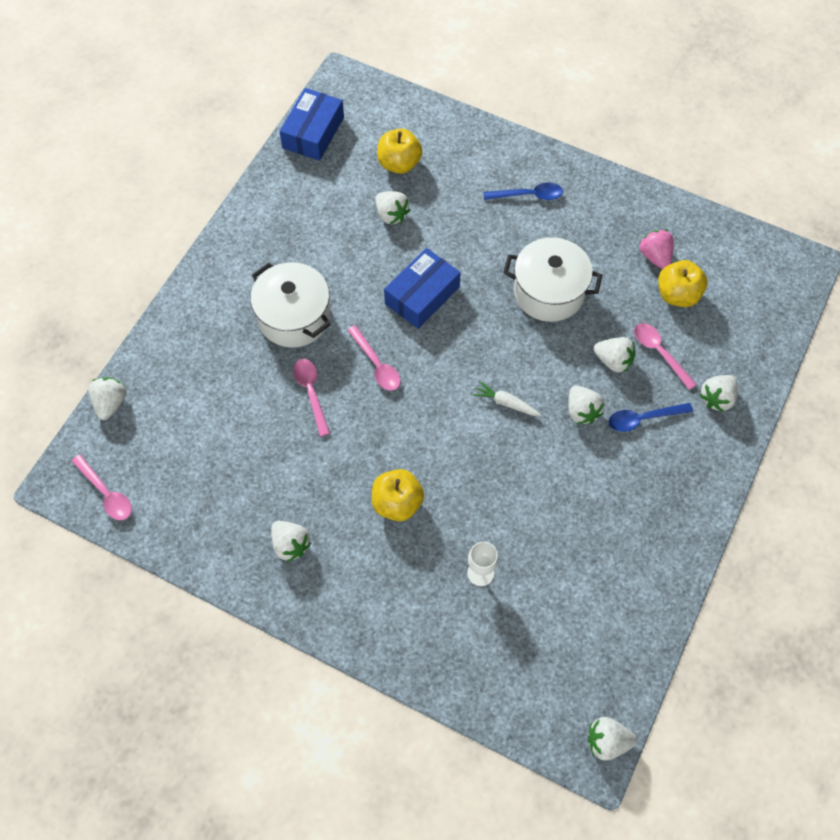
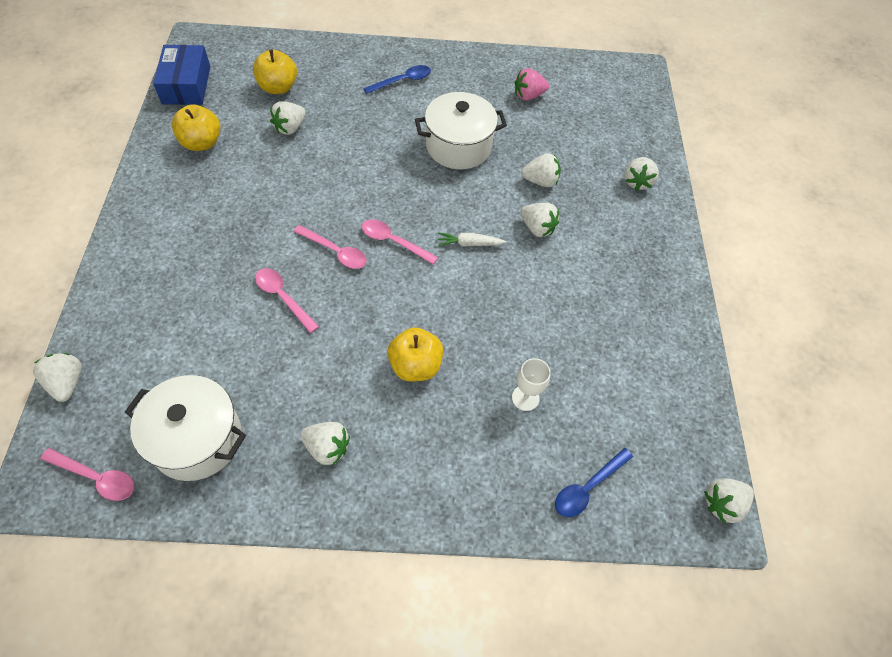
camera: 30 degrees left, 5 degrees down
white pot [250,262,331,348] -> white pot moved to [125,375,246,481]
white strawberry [375,191,410,224] -> white strawberry turned 105 degrees clockwise [270,101,306,135]
blue box [384,248,461,329] -> none
blue spoon [609,403,693,432] -> blue spoon moved to [555,448,633,517]
pink spoon [634,323,697,390] -> pink spoon moved to [362,219,438,265]
pink strawberry [639,230,674,269] -> pink strawberry turned 60 degrees counterclockwise [515,68,549,101]
yellow apple [658,260,707,307] -> yellow apple moved to [172,104,221,151]

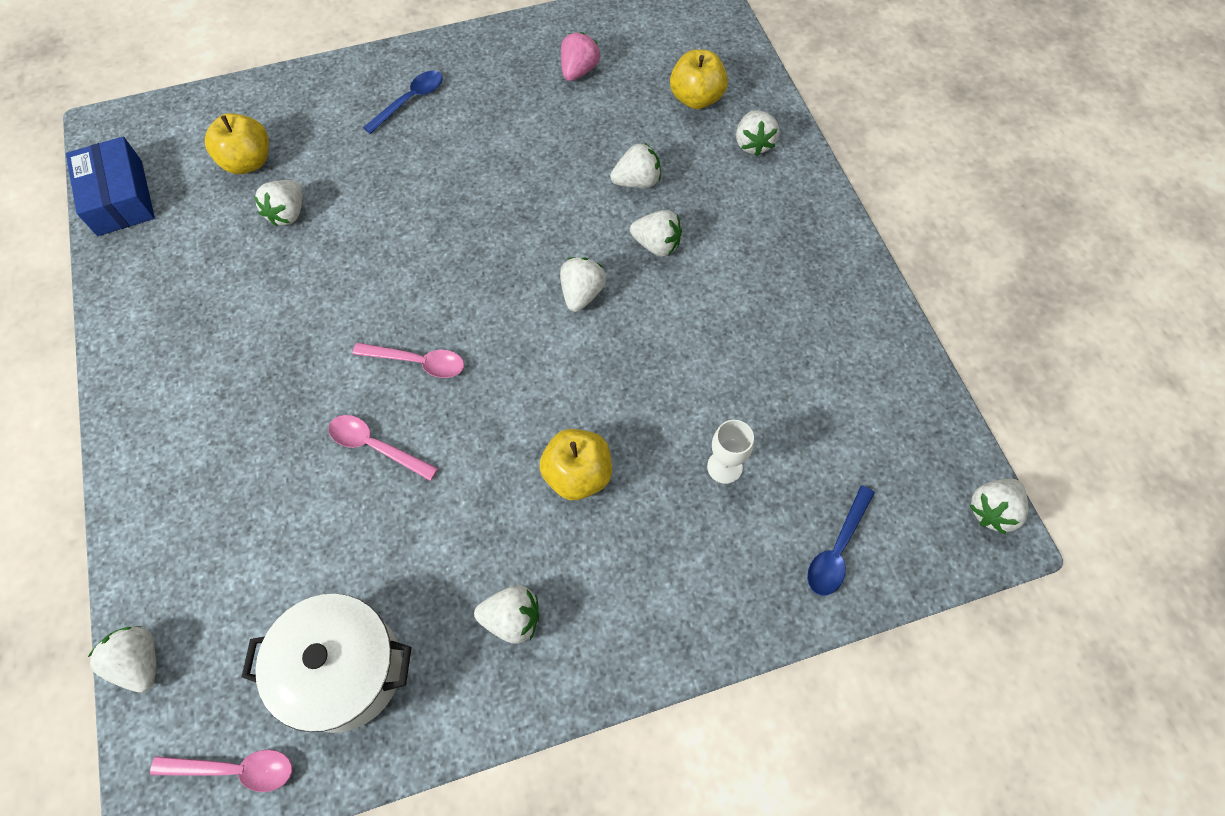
camera: 15 degrees left, 5 degrees up
yellow apple [172,104,221,151] -> yellow apple moved to [670,50,728,109]
pink spoon [362,219,438,265] -> none
white pot [415,92,507,169] -> none
white carrot [438,232,506,247] -> white strawberry [560,257,606,312]
pink strawberry [515,68,549,101] -> pink strawberry turned 150 degrees clockwise [561,32,600,81]

